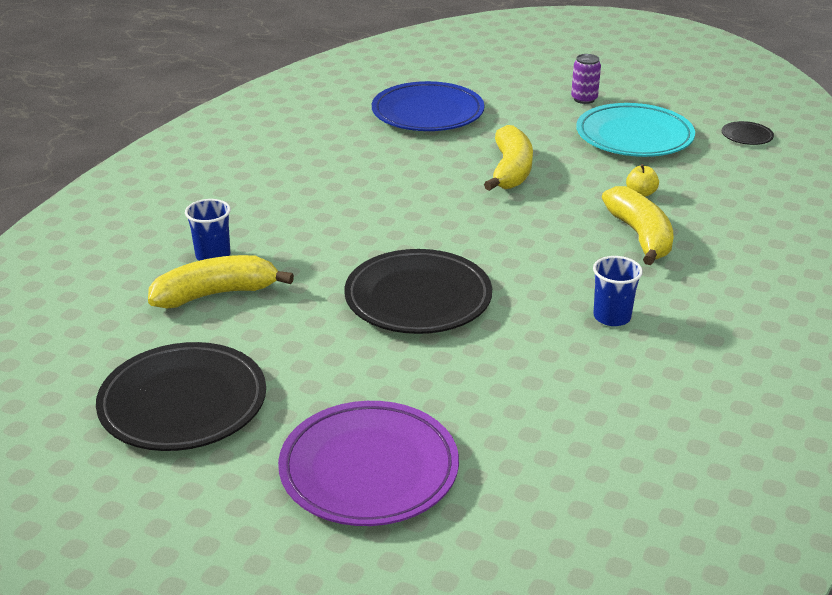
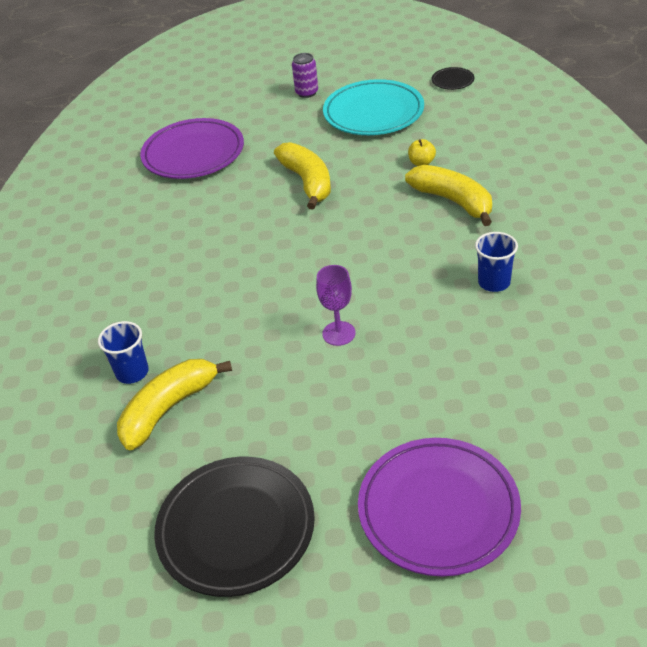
camera: 25 degrees left, 10 degrees up
black plate [344,249,492,334] -> purple goblet [316,265,356,346]
blue plate [372,81,484,131] -> purple plate [140,118,244,179]

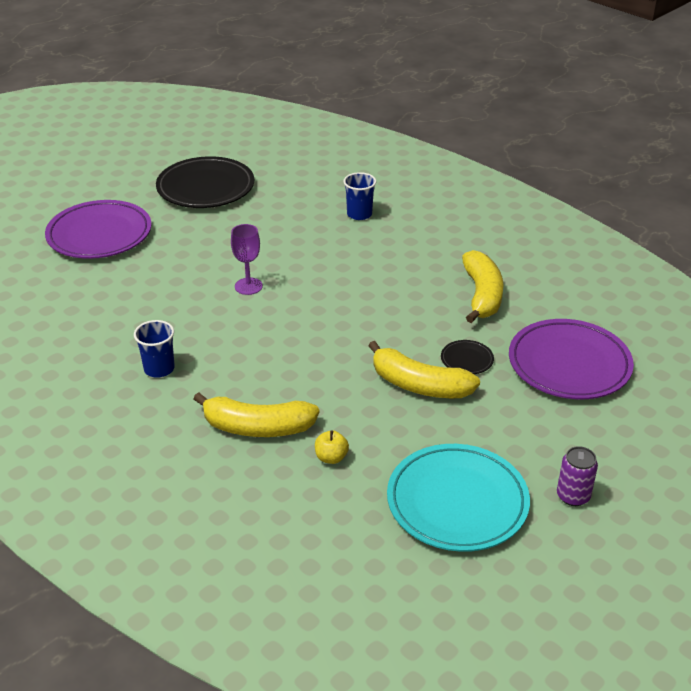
camera: 135 degrees right, 5 degrees down
yellow banana [117,359,232,450] -> yellow banana moved to [462,250,504,323]
black plate [432,67,474,90] -> black plate moved to [441,340,494,374]

